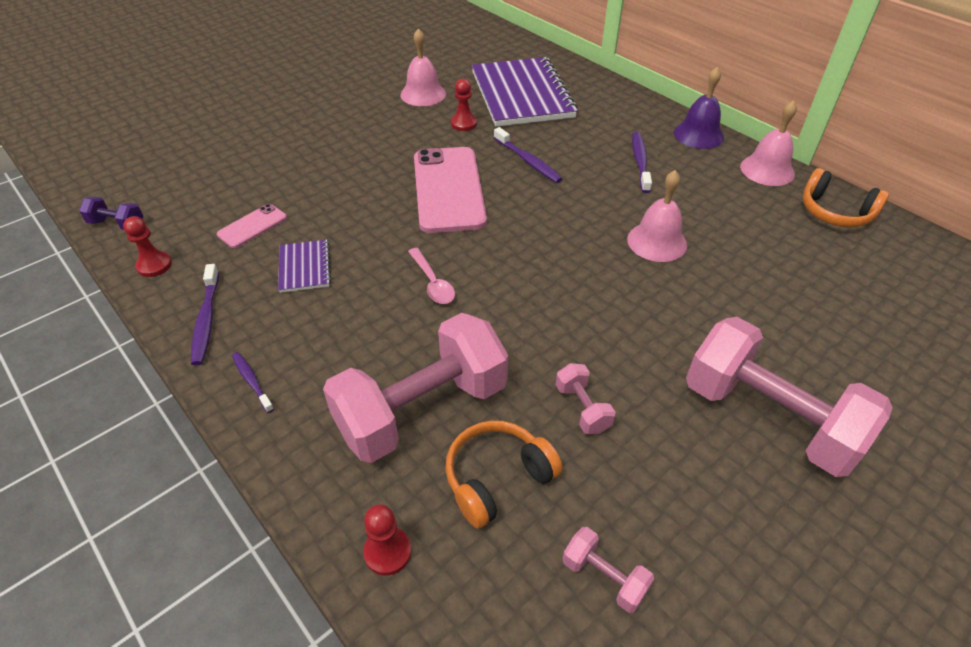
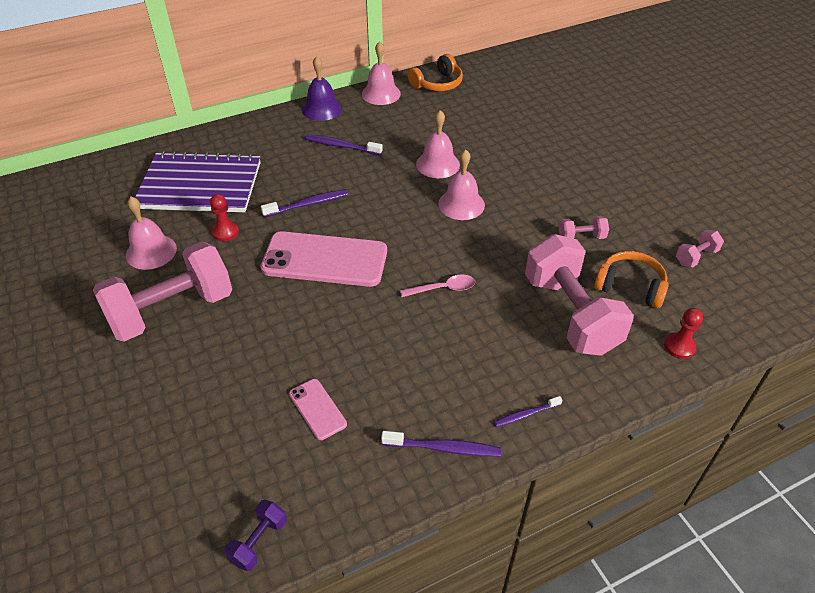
camera: 75 degrees left, 0 degrees up
red pawn [123,216,172,277] -> none
purple notebook [278,240,331,293] -> none
orange headphones [445,421,562,529] -> orange headphones turned 135 degrees clockwise [594,251,669,308]
pink dumbbell [686,317,893,477] -> pink dumbbell moved to [93,242,232,341]
none -> pink bell [438,149,485,220]

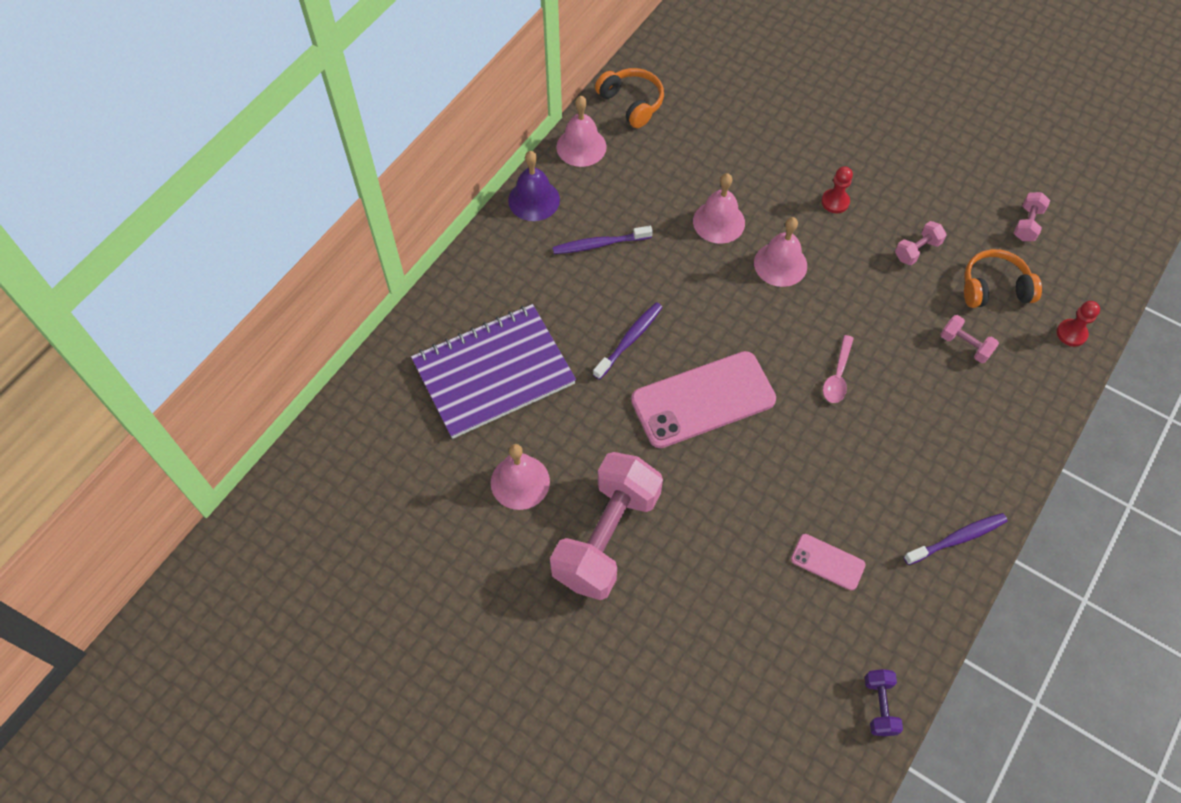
camera: 30 degrees left, 15 degrees up
red pawn [210,194,239,241] -> red pawn moved to [821,166,853,213]
pink spoon [400,274,475,297] -> pink spoon turned 150 degrees clockwise [823,335,854,403]
orange headphones [408,54,463,91] -> orange headphones turned 60 degrees counterclockwise [595,68,664,128]
purple toothbrush [494,396,562,427] -> none
pink dumbbell [525,234,634,356] -> pink dumbbell [940,315,999,363], size x0.42

